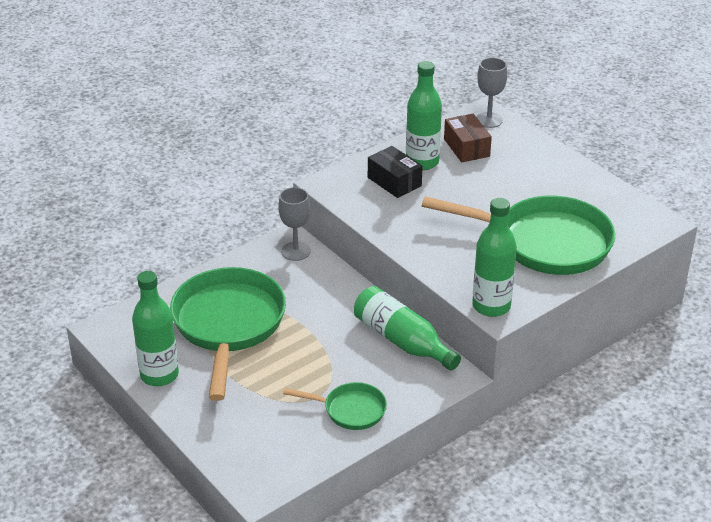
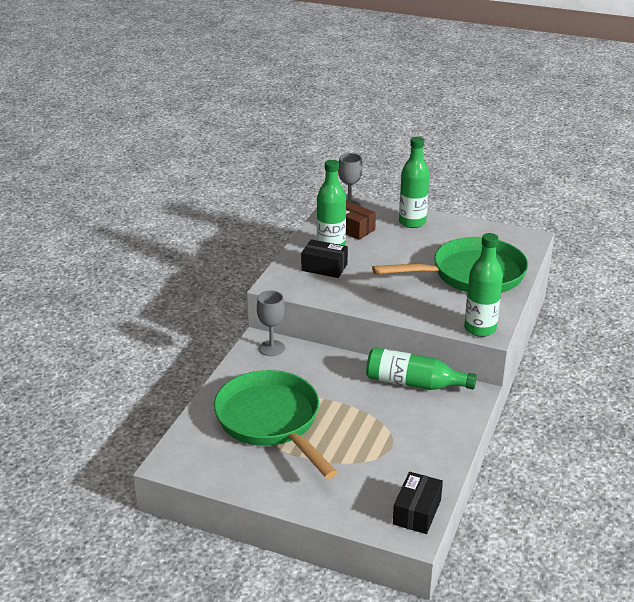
camera: 30 degrees left, 5 degrees down
green bottle [132,271,179,386] -> green bottle moved to [399,137,430,228]
green pan [283,382,387,430] -> none
none -> black box [393,472,443,534]

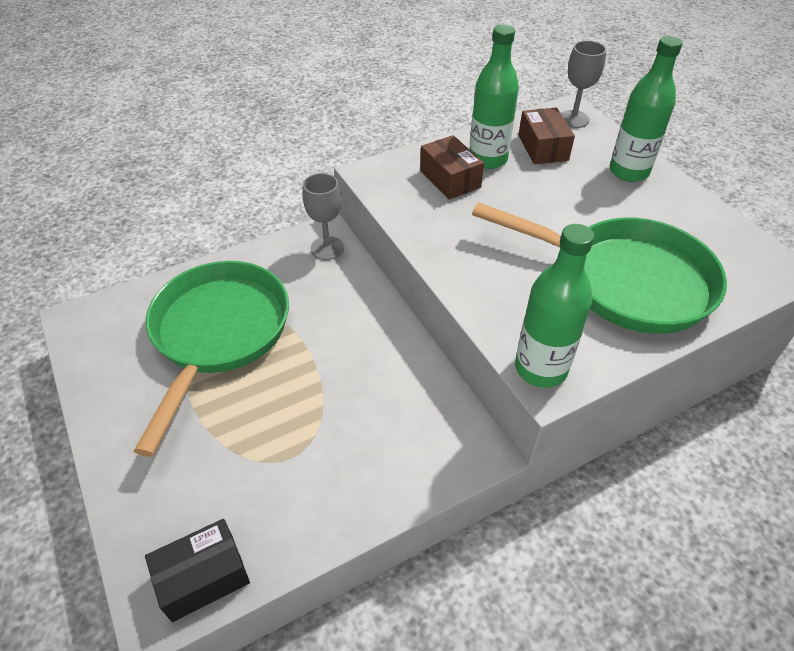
camera: 40 degrees right, 15 degrees up
black box [301,239,348,278] -> brown box [420,135,484,199]
green bottle [366,347,477,390] -> none

